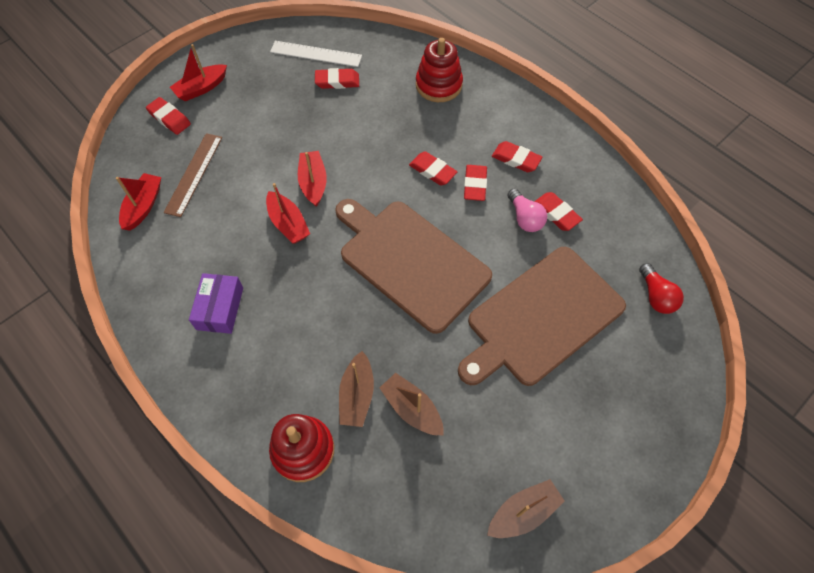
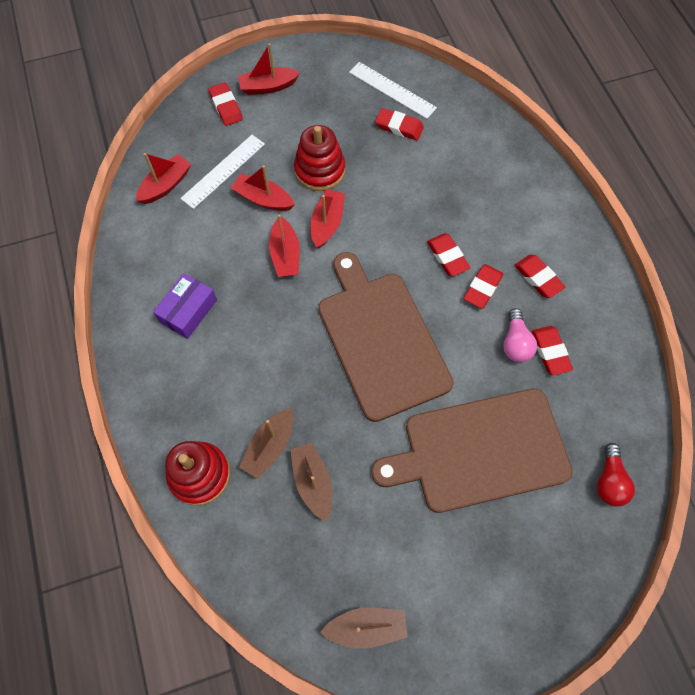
camera: 25 degrees right, 5 degrees up
brown ruler [164,133,222,217] -> white ruler [180,135,265,209]
red stacking toy [416,38,463,102] -> red stacking toy moved to [294,125,345,191]
none -> red boat [231,165,295,211]

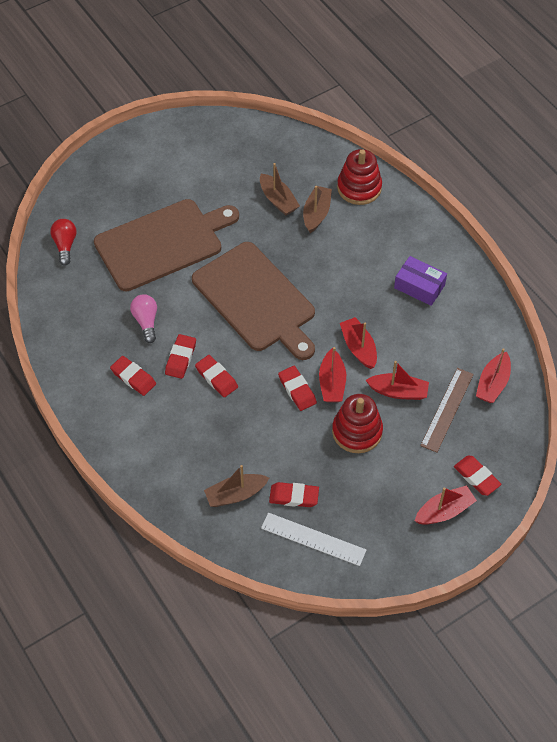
camera: 165 degrees right, 10 degrees down
purple box [153,273,217,339] -> purple box turned 75 degrees counterclockwise [394,256,447,306]
white ruler [180,135,265,209] -> brown ruler [420,368,474,453]
brown boat [320,607,408,649] -> brown boat moved to [204,465,269,507]
red eraser [532,326,573,375] -> red eraser moved to [278,366,317,411]

